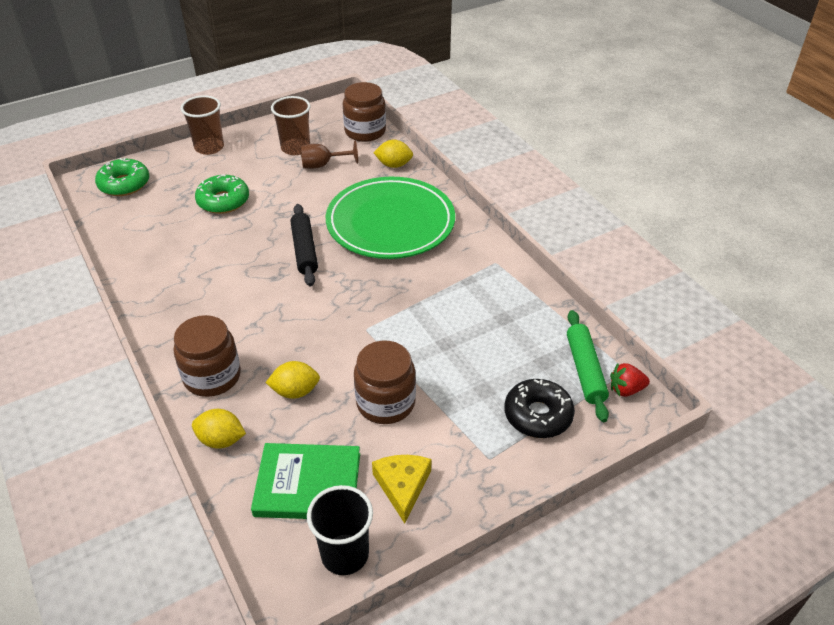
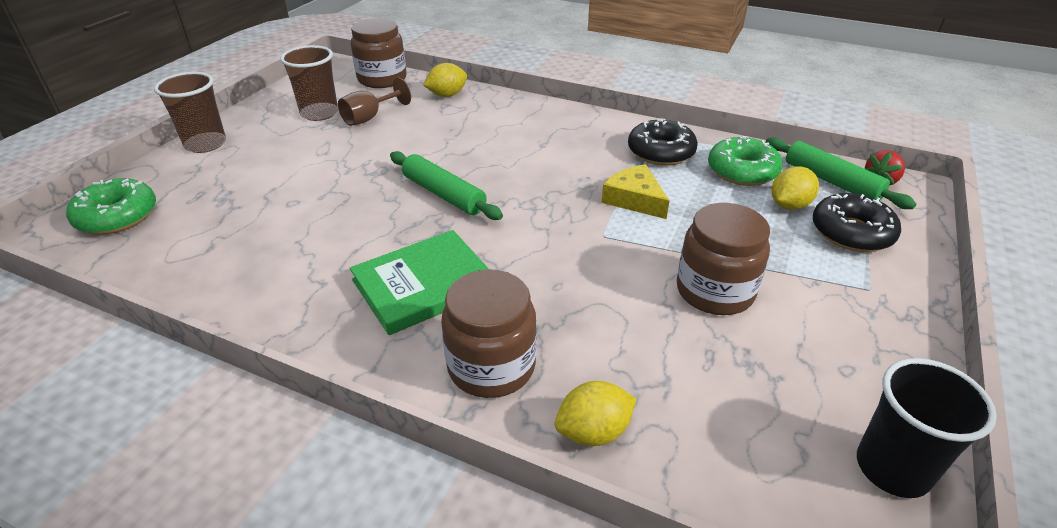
camera: 35 degrees left, 5 degrees down
green donut [195,174,249,214] -> green donut moved to [708,136,783,186]
green book [251,443,360,519] -> green book moved to [350,230,490,335]
yellow lemon [265,361,320,399] -> yellow lemon moved to [771,166,819,210]
black rolling pin [290,204,318,286] -> green rolling pin [390,151,503,220]
green plate [326,177,455,259] -> none
yellow cheese [372,455,431,524] -> yellow cheese moved to [602,164,669,219]
none -> black donut [628,118,698,166]

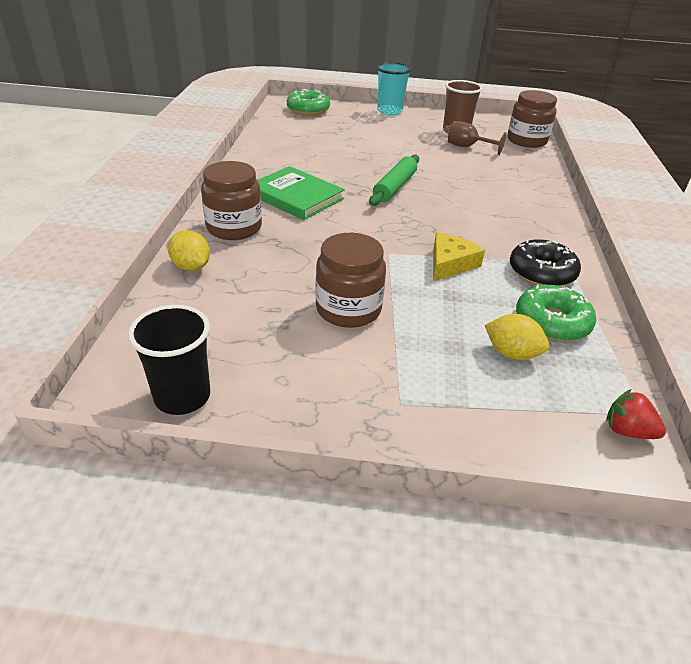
camera: 70 degrees right, 0 degrees up
brown cup [154,72,226,153] -> turquoise cup [377,62,411,115]
yellow lemon [423,63,467,97] -> none
green rolling pin [766,137,916,209] -> none
black donut [813,193,901,252] -> none

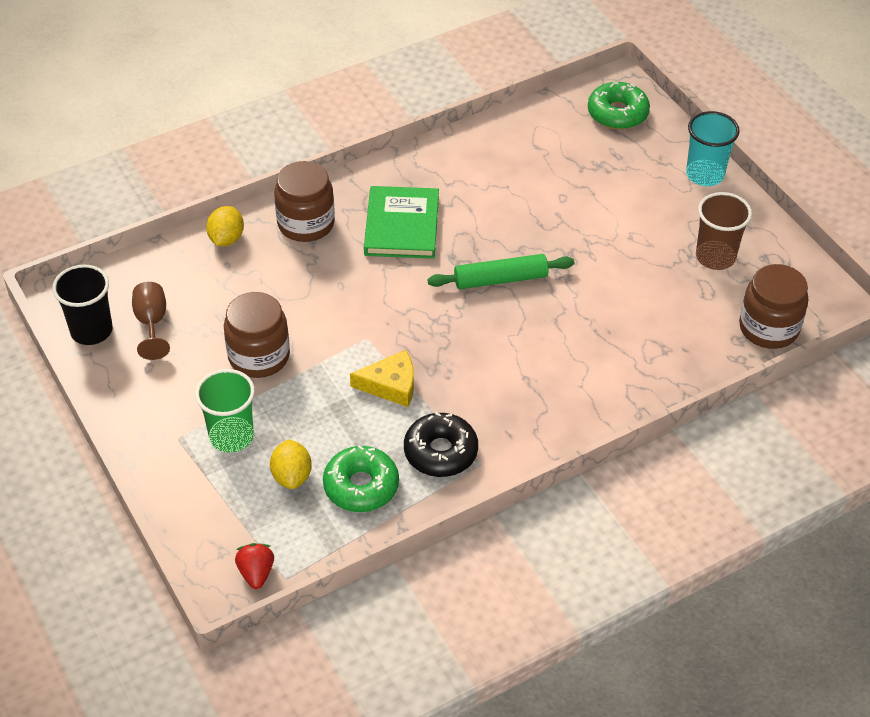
camera: 55 degrees right, 10 degrees up
brown goblet [448,121,506,155] -> brown goblet moved to [132,282,170,360]
none -> green cup [195,369,255,453]

